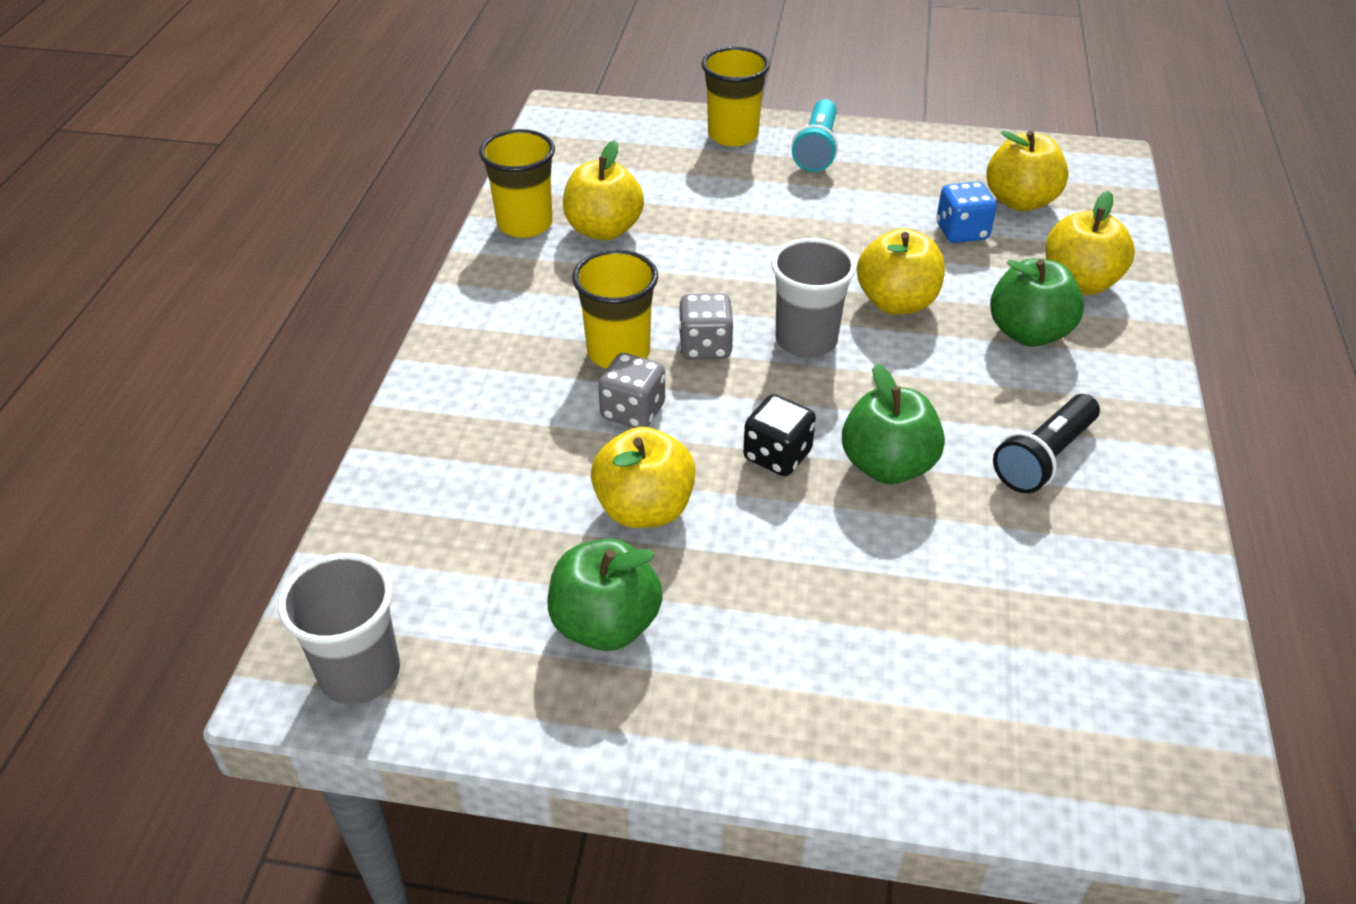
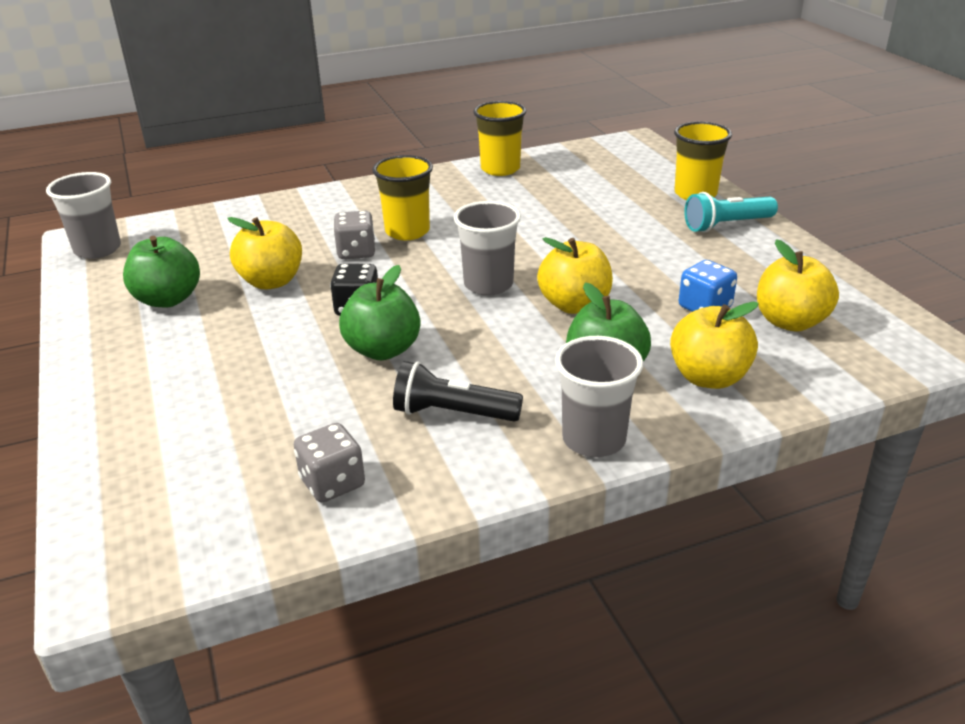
camera: 60 degrees right, 10 degrees down
yellow apple [563,140,644,241] -> none
grey dice [679,293,733,360] -> grey dice moved to [294,423,365,502]
none -> grey cup [555,336,643,457]

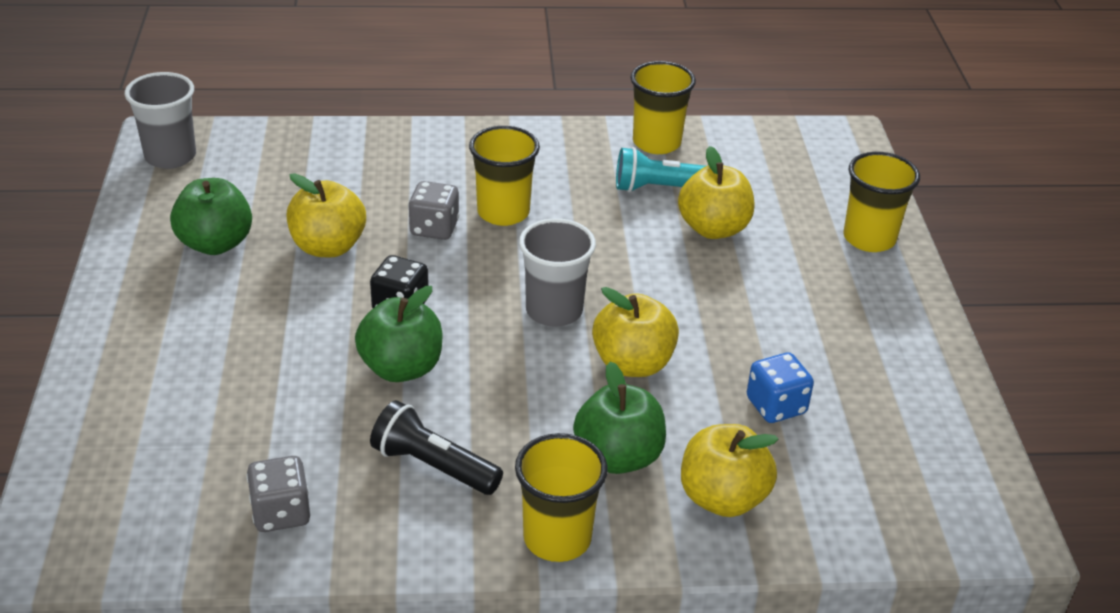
camera: 15 degrees right, 5 degrees up
grey cup [555,336,643,457] -> yellow cup [515,433,608,562]
turquoise flashlight [684,192,778,233] -> turquoise flashlight moved to [616,147,705,192]
yellow apple [757,239,839,332] -> yellow apple moved to [678,146,754,239]

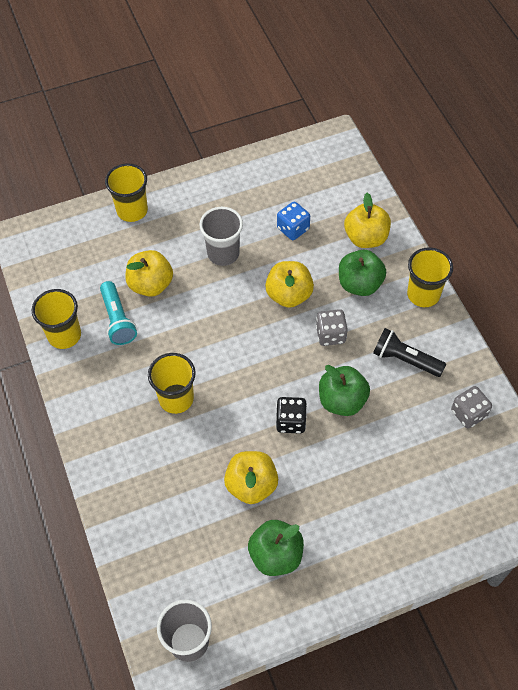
camera: 105 degrees left, 20 degrees up
black flashlight [370,400,503,495] -> black flashlight turned 105 degrees clockwise [373,328,446,377]
grey dice [408,181,459,240] -> grey dice moved to [316,309,348,346]
grey cup [519,218,596,327] -> grey cup moved to [199,207,243,266]

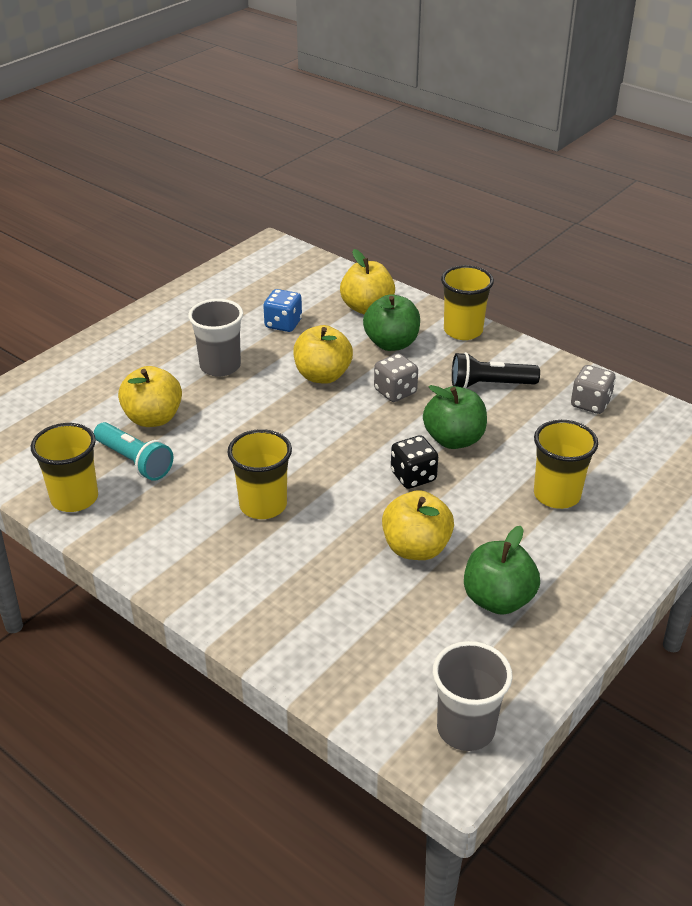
camera: 30 degrees left, 20 degrees down
yellow cup [105,163,148,222] -> yellow cup moved to [534,420,598,509]

